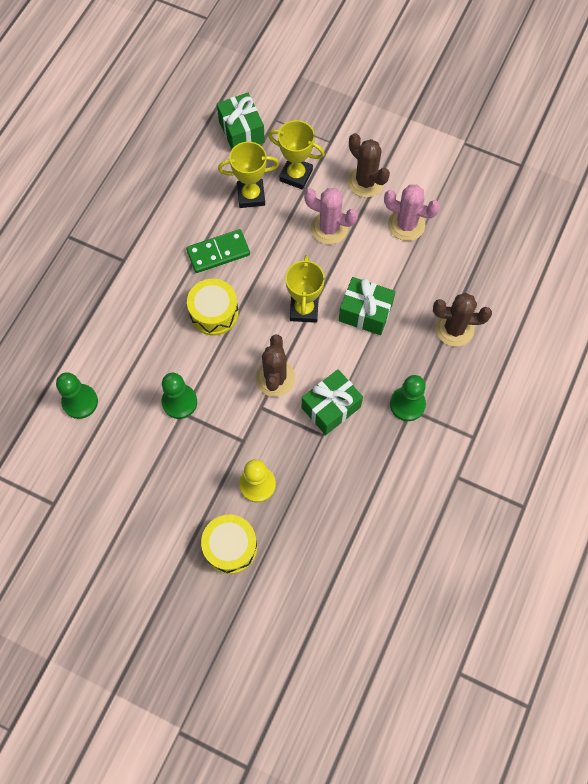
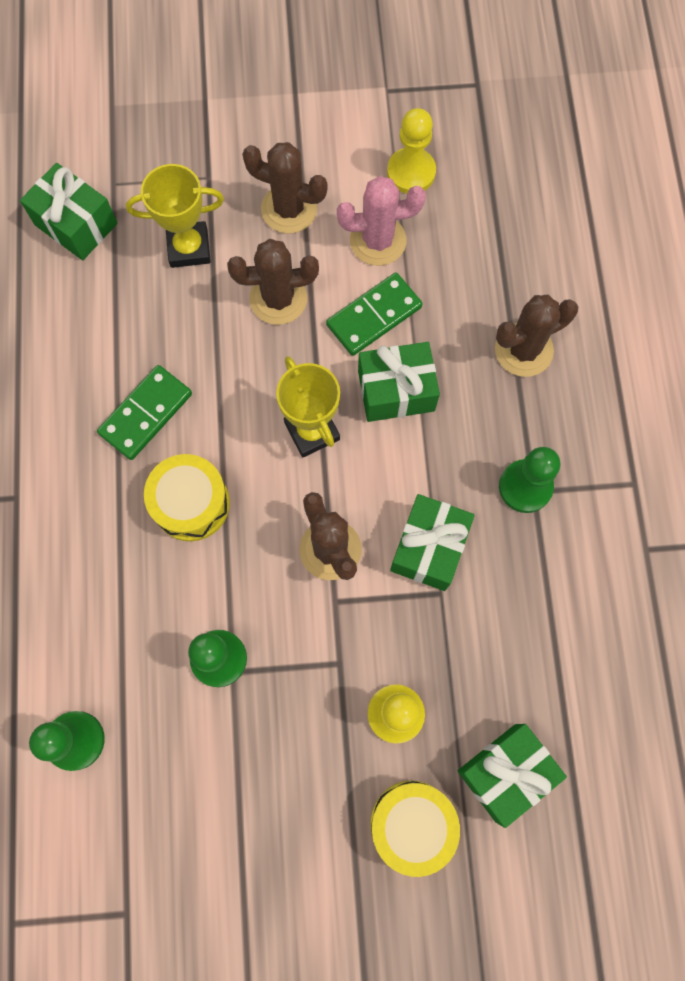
camera: 30 degrees left, 5 degrees up
yellow trophy [218,142,279,208] -> none
pink cactus [304,188,358,244] -> brown cactus [227,239,319,325]
none -> green domino [326,272,423,356]
none -> yellow pawn [387,108,436,194]
none -> green gift [458,724,567,828]

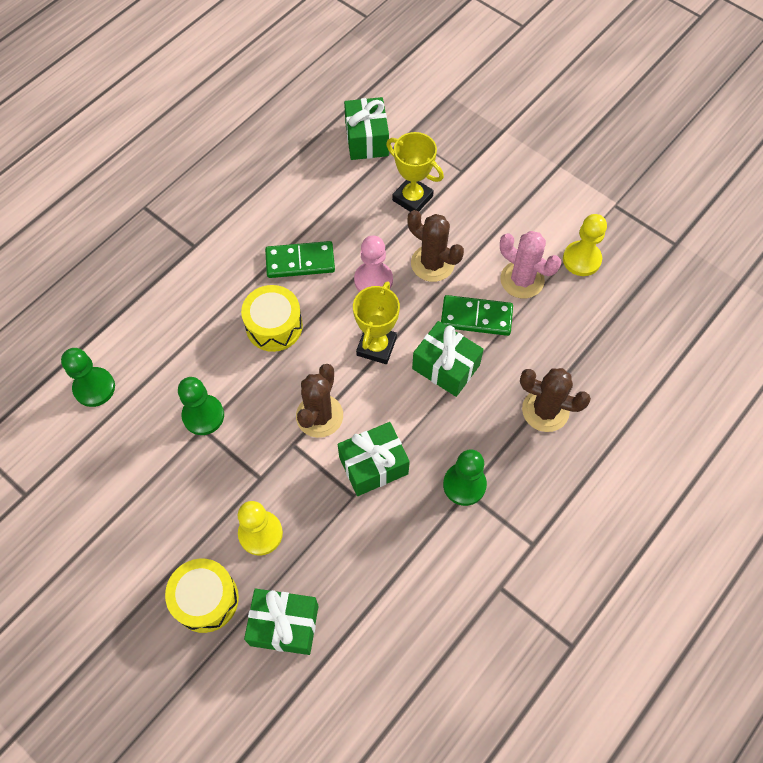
camera: 45 degrees right, 10 degrees down
brown cactus [242,142,327,234] -> none
none -> pink pawn [354,236,393,292]

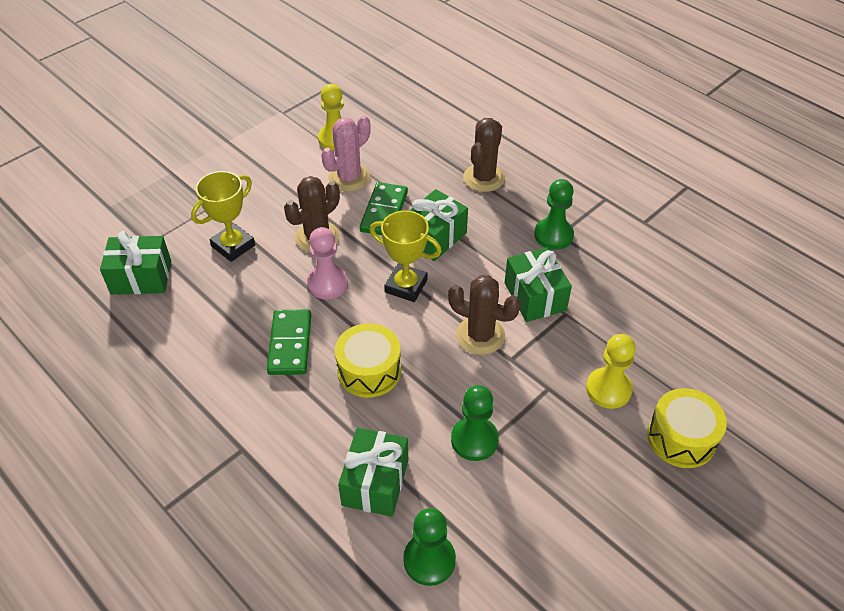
camera: 85 degrees left, 15 degrees down
green gift [244,589,318,655] -> green gift moved to [338,428,408,517]

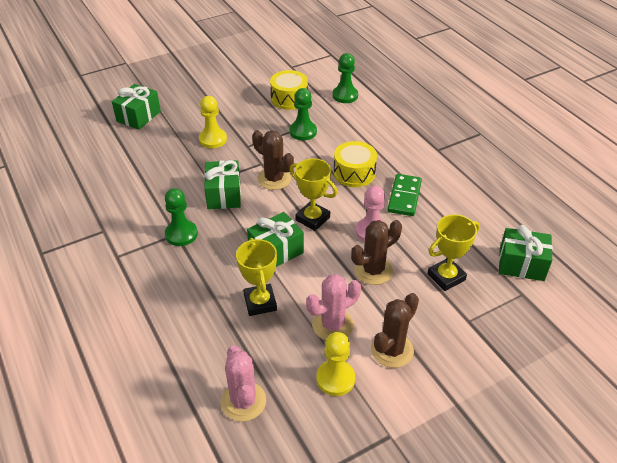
camera: 165 degrees left, 5 degrees down
green gift [338,428,408,517] -> green gift moved to [112,84,161,130]
green domino [360,182,408,235] -> none
brown cactus [463,118,505,192] -> brown cactus moved to [371,293,419,368]
yellow drum [647,388,727,468] -> yellow drum moved to [270,70,308,110]
none -> pink cactus [221,345,266,422]
none -> yellow trophy [236,238,277,316]

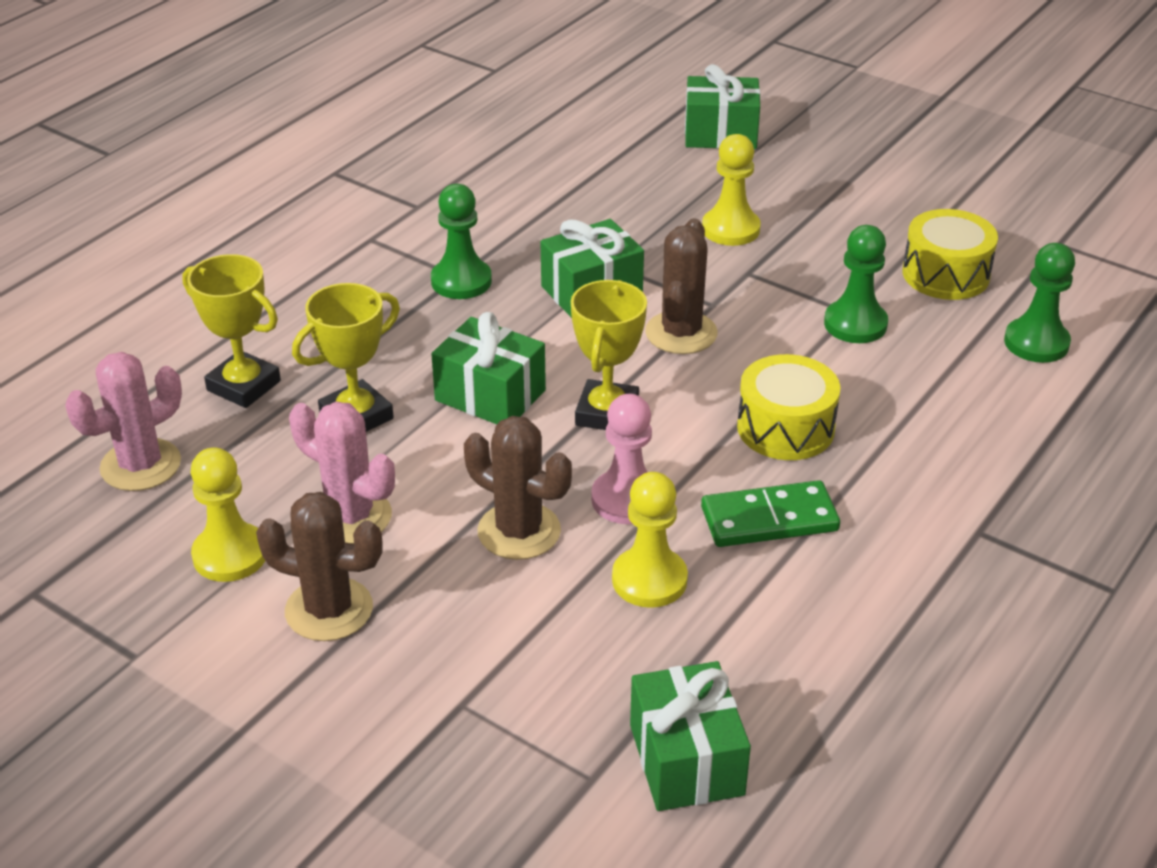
camera: 65 degrees right, 5 degrees down
yellow trophy [427,214,480,291] -> yellow trophy moved to [182,254,281,408]
none -> yellow pawn [612,472,688,608]

